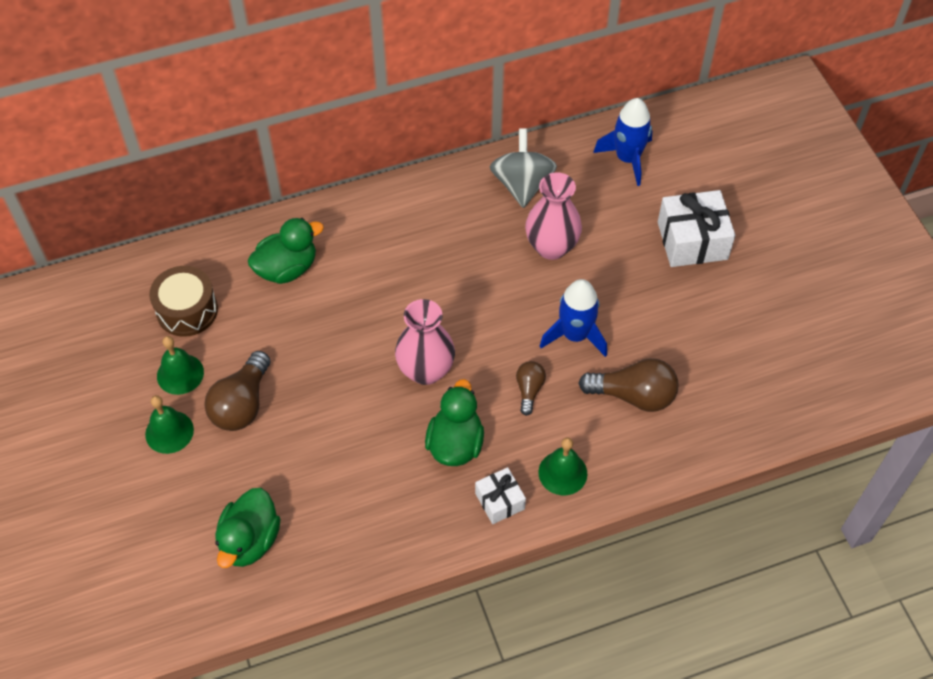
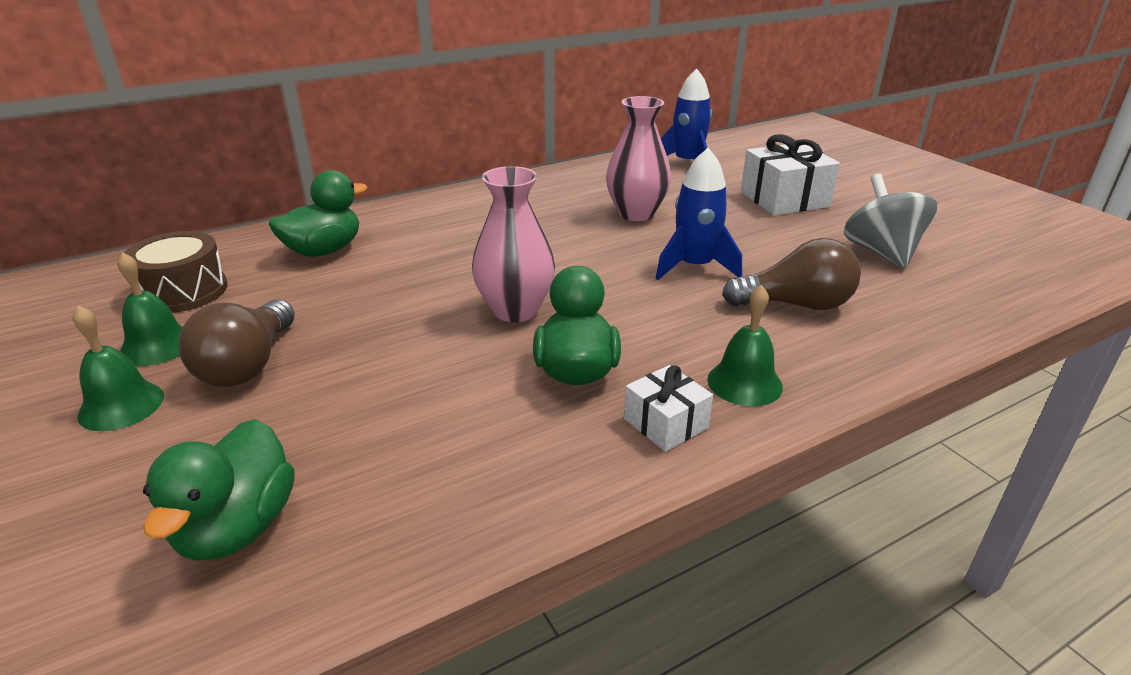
camera: 10 degrees left, 25 degrees down
grey spinning top [490,128,557,208] -> grey spinning top moved to [844,173,937,269]
brown light bulb [516,361,546,416] -> none

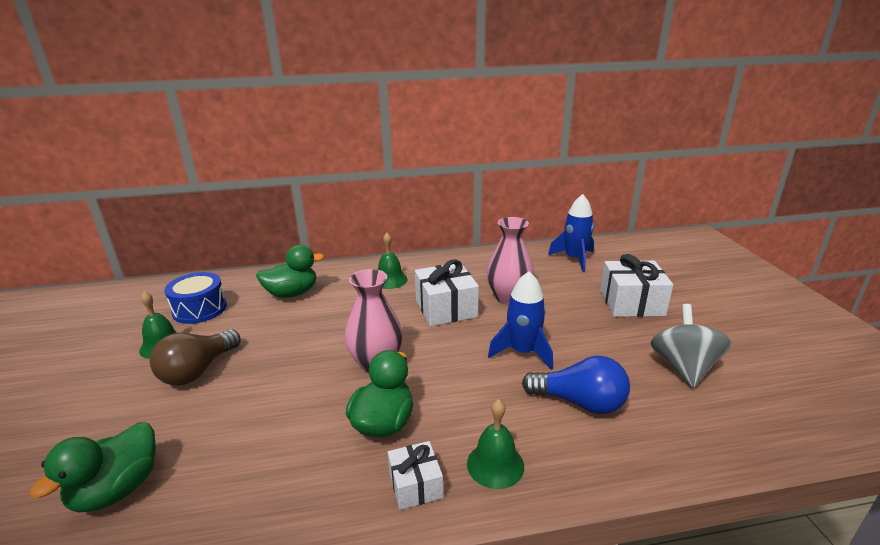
camera: 20 degrees right, 5 degrees down
green bell [72,305,164,431] -> green bell moved to [378,233,408,289]
brown drum [124,231,228,313] -> blue drum [164,272,227,324]
brown light bulb [722,238,861,310] -> blue light bulb [522,356,630,414]
none -> white gift [415,259,479,326]

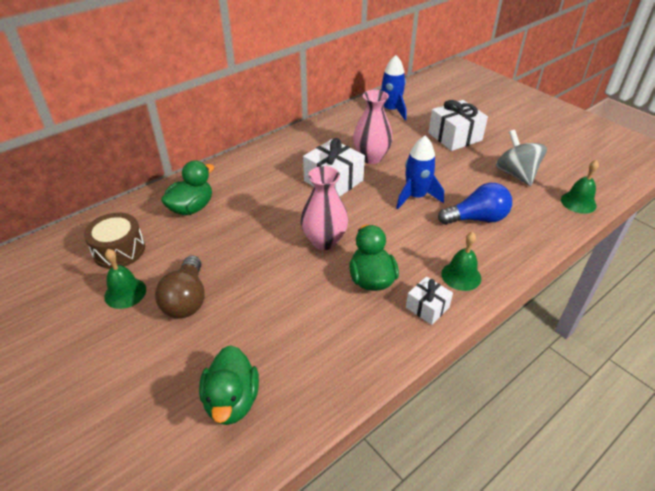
camera: 30 degrees left, 15 degrees up
blue drum [164,272,227,324] -> brown drum [84,213,145,269]
green bell [378,233,408,289] -> green bell moved to [561,160,599,214]

